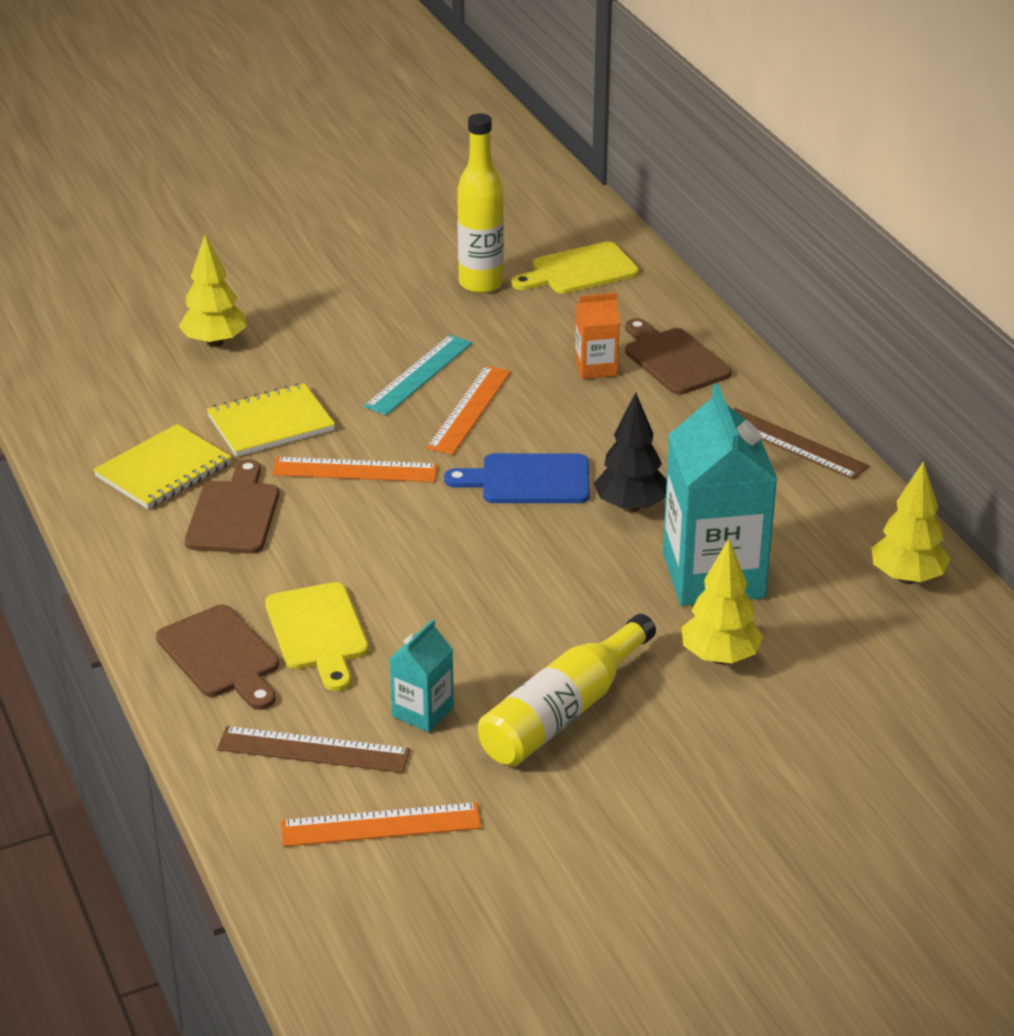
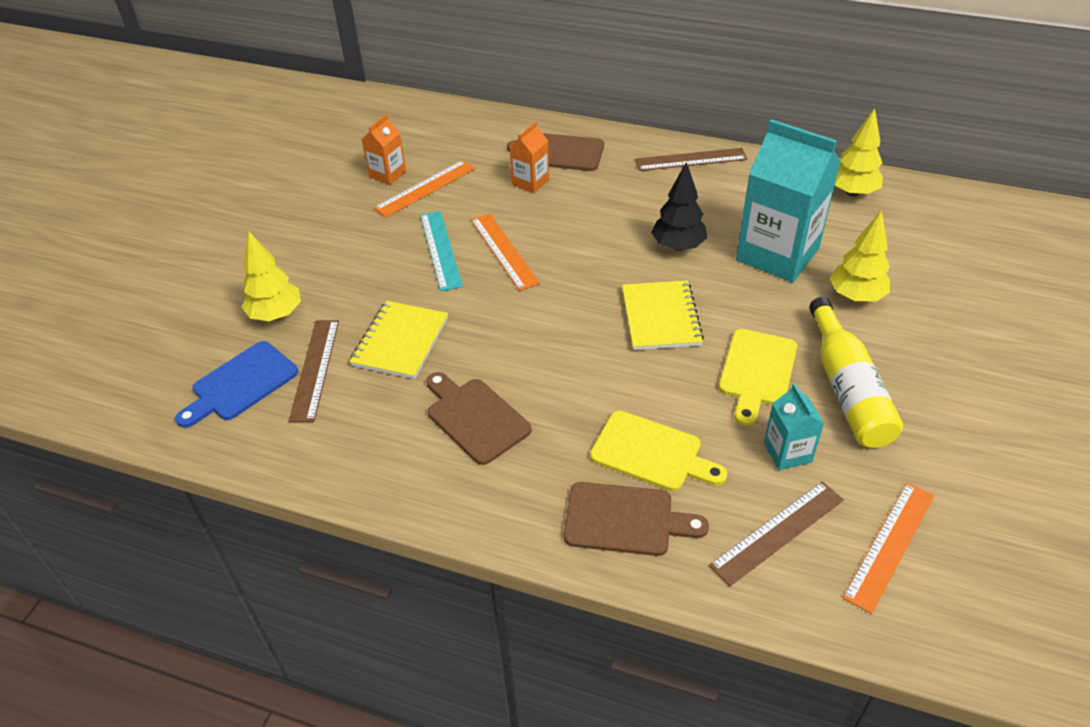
camera: 45 degrees left, 10 degrees up
yellow notebook [93,424,231,509] -> yellow notebook moved to [622,281,704,350]
orange ruler [272,457,438,482] -> orange ruler moved to [374,160,475,217]
blue cutting board [444,453,590,503] -> blue cutting board moved to [175,341,298,428]
yellow bottle [457,113,504,293] -> orange carton [362,114,406,185]
yellow cutting board [511,242,639,294] -> yellow cutting board moved to [719,329,797,426]
none -> brown ruler [289,320,339,422]

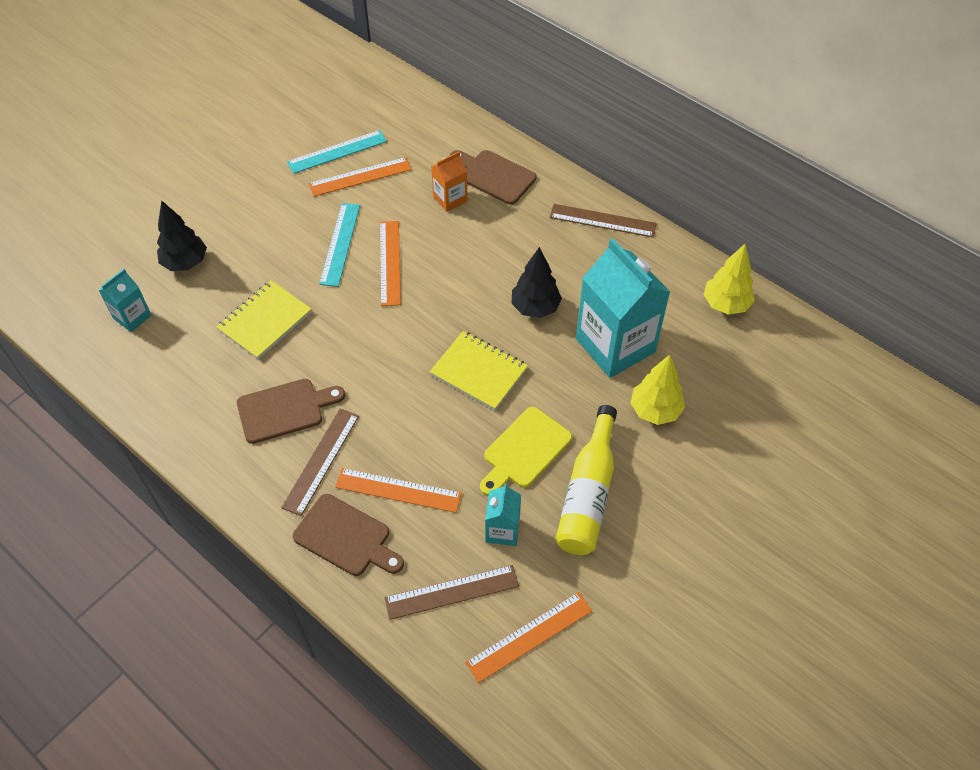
camera: 20 degrees right, 10 degrees up
blue cutting board [175,341,298,428] -> turquoise carton [98,269,152,332]
yellow tree [242,231,301,321] -> black tree [157,201,207,271]
brown ruler [289,320,339,422] -> brown ruler moved to [281,408,359,516]
orange carton [362,114,406,185] -> turquoise ruler [287,130,387,174]
brown cutting board [426,372,532,465] -> brown cutting board turned 90 degrees clockwise [237,379,345,444]
yellow cutting board [590,410,727,491] -> orange ruler [335,468,462,513]
yellow notebook [622,281,704,350] -> yellow notebook turned 75 degrees counterclockwise [430,331,528,410]

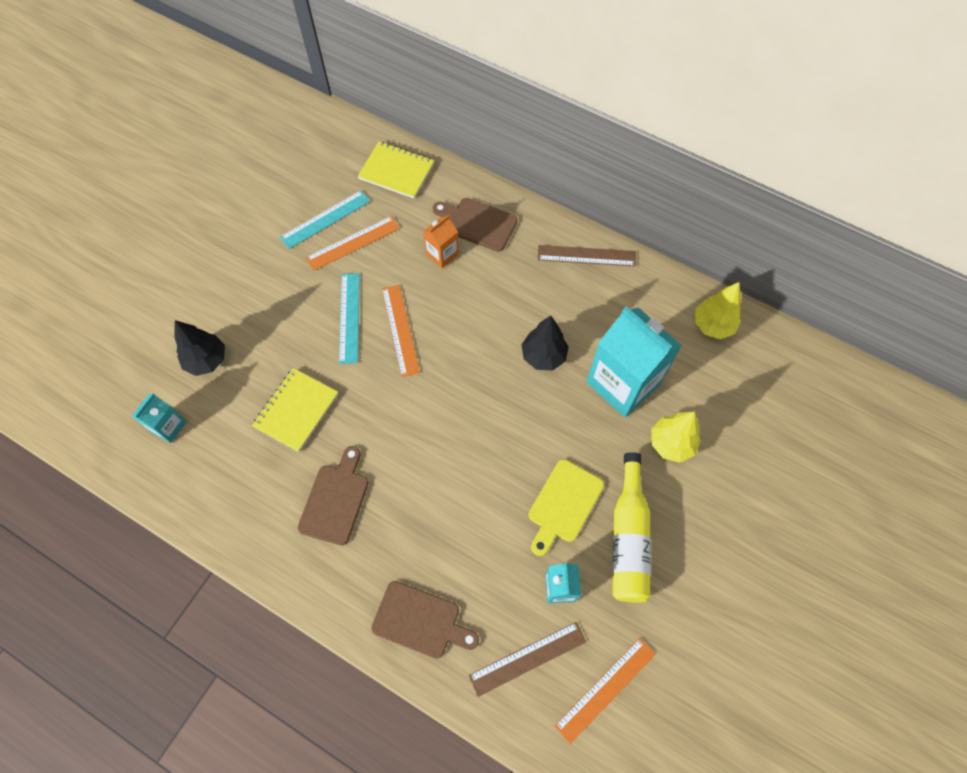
camera: 10 degrees left, 10 degrees up
brown cutting board [237,379,345,444] -> brown cutting board turned 45 degrees counterclockwise [298,446,369,545]
brown ruler [281,408,359,516] -> none
orange ruler [335,468,462,513] -> none
yellow notebook [430,331,528,410] -> yellow notebook moved to [358,141,434,199]

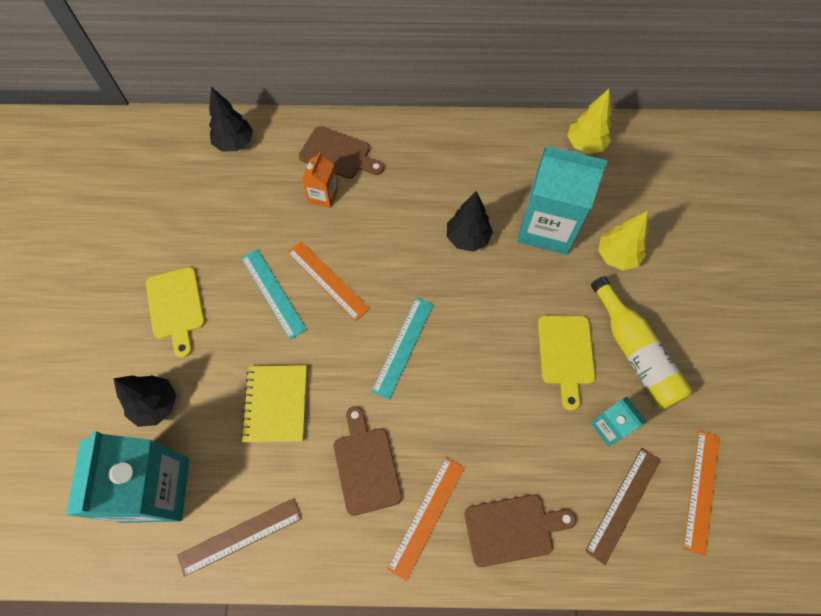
camera: 30 degrees left, 0 degrees up
turquoise carton [132,393,187,443] -> turquoise carton [66,431,189,523], size x2.08
turquoise ruler [280,190,370,249] -> turquoise ruler moved to [371,297,434,400]
orange ruler [306,216,400,271] -> orange ruler moved to [387,457,464,581]
yellow notebook [358,141,434,199] -> black tree [209,87,253,152]
brown cutting board [433,198,518,252] -> brown cutting board turned 150 degrees counterclockwise [299,126,384,179]
brown ruler [538,245,636,266] -> brown ruler moved to [177,498,302,577]
none -> yellow cutting board [146,267,205,358]

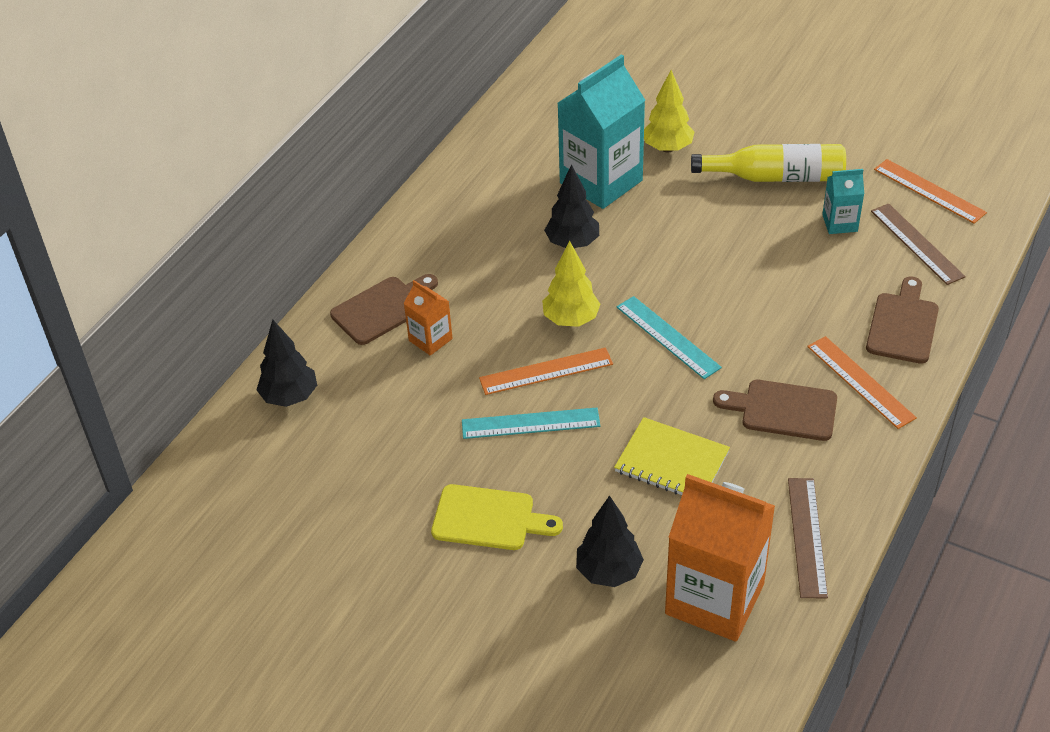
camera: 60 degrees left, 20 degrees down
turquoise carton [66,431,189,523] -> orange carton [665,474,775,641]
yellow cutting board [538,315,595,411] -> none
yellow tree [567,89,612,154] -> yellow tree moved to [542,241,600,327]

